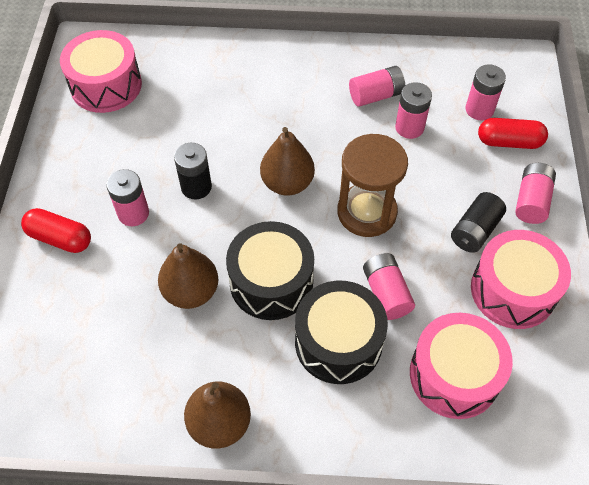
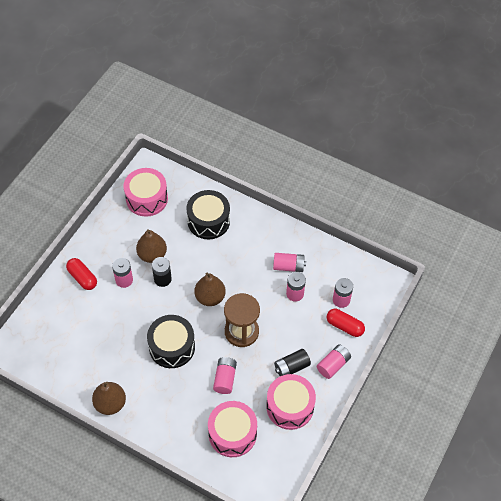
camera: 25 degrees right, 0 degrees up
brown pear [158,243,218,309] -> brown pear moved to [136,229,167,263]
black drum [295,281,388,384] -> black drum moved to [186,190,230,239]

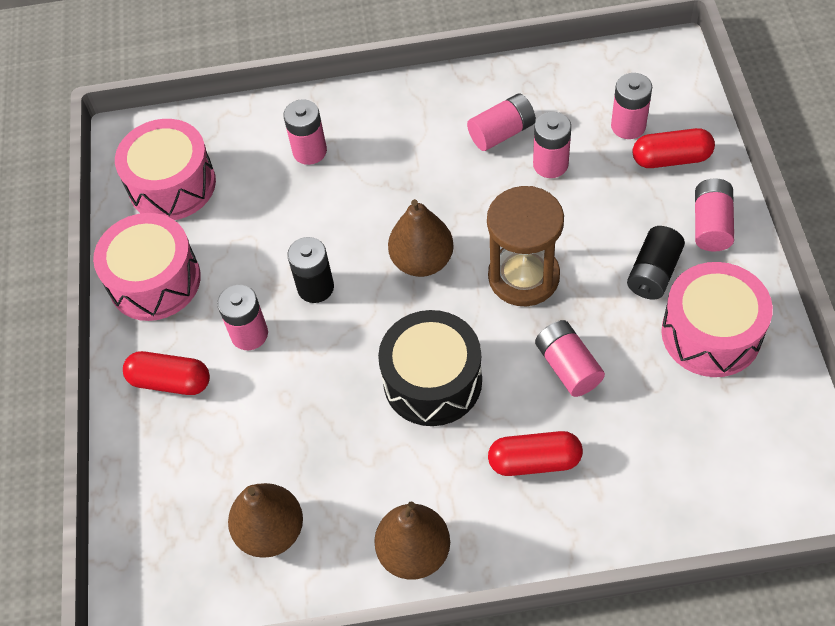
camera: 30 degrees left, 0 degrees up
brown pear [136,229,167,263] -> brown pear moved to [228,483,303,558]
black drum [186,190,230,239] -> pink battery [283,99,327,165]
pink drum [208,401,257,457] -> pink drum moved to [93,213,201,321]
none -> red capsule [488,431,583,476]

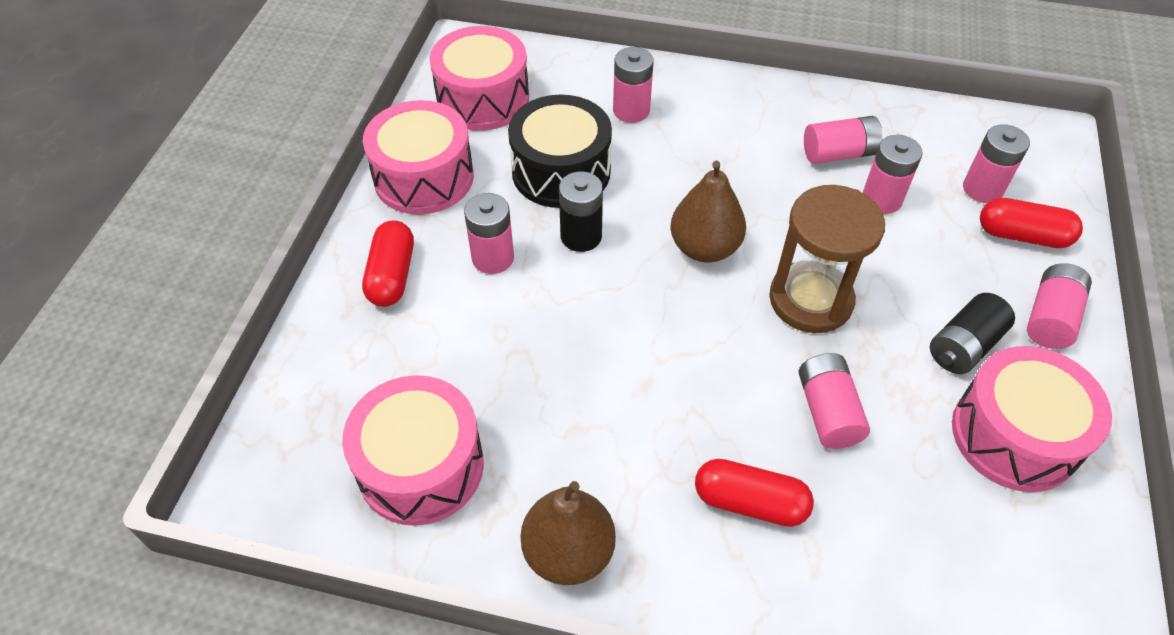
camera: 15 degrees right, 5 degrees down
red capsule [123,351,210,395] -> red capsule turned 60 degrees clockwise [362,220,414,307]
brown pear [228,483,303,558] -> pink drum [342,375,484,526]
black drum [378,310,482,426] -> black drum moved to [508,95,612,208]

